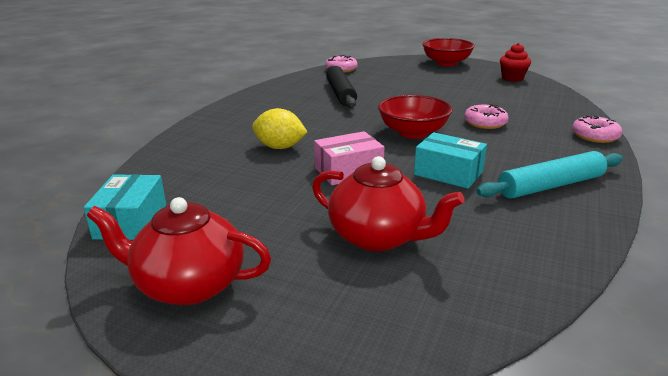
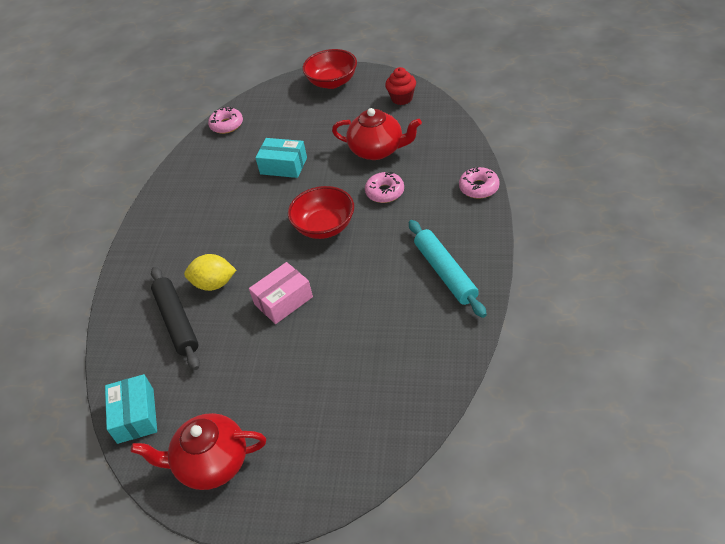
camera: 10 degrees left, 20 degrees up
red teapot [312,156,464,252] -> red teapot moved to [332,108,422,160]
black rolling pin [326,65,357,108] -> black rolling pin moved to [151,267,200,370]
turquoise box [414,132,487,189] -> turquoise box moved to [255,138,307,178]
turquoise rolling pin [476,151,623,199] -> turquoise rolling pin turned 75 degrees counterclockwise [409,220,487,318]

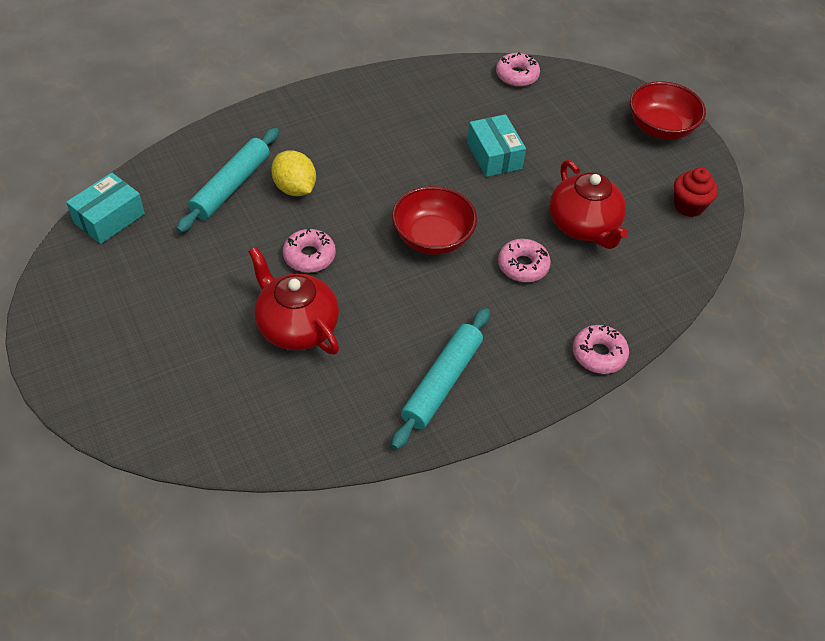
camera: 45 degrees right, 5 degrees up
red teapot [131,413,266,490] -> red teapot moved to [248,247,339,354]
black rolling pin [151,267,200,370] -> turquoise rolling pin [176,128,279,233]
pink box [249,262,313,324] -> pink donut [283,229,336,273]

